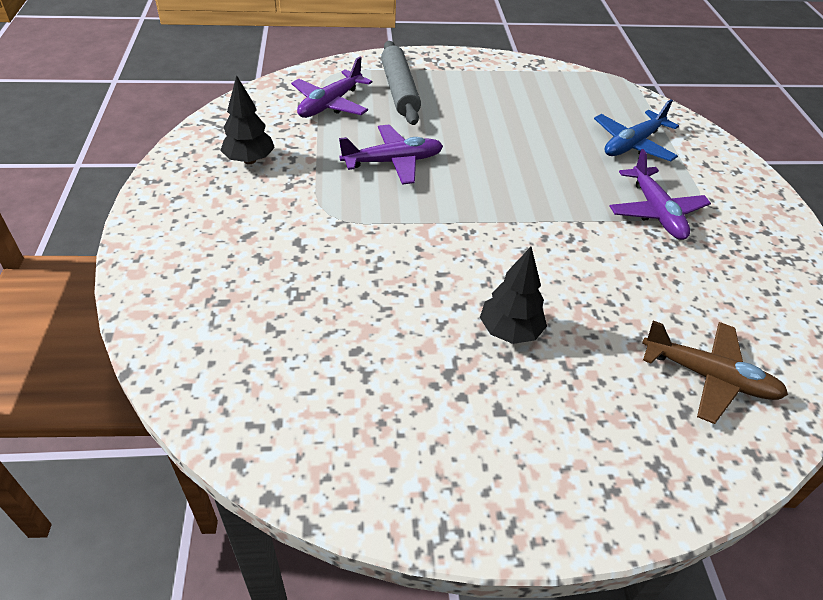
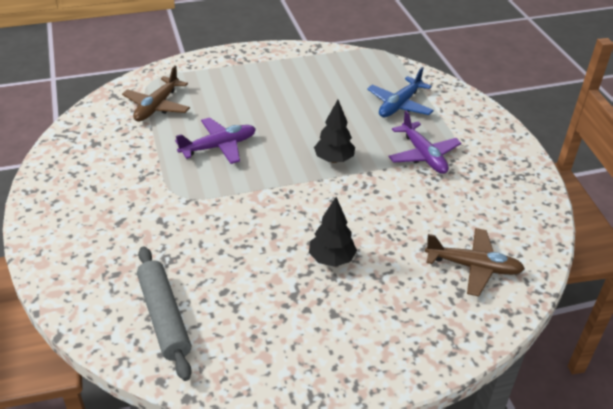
camera: 10 degrees left, 5 degrees down
black tree [220,75,275,164] -> black tree moved to [314,100,355,163]
purple plane [291,57,372,118] -> brown plane [122,65,190,121]
grey rolling pin [381,41,421,125] -> grey rolling pin moved to [137,246,192,381]

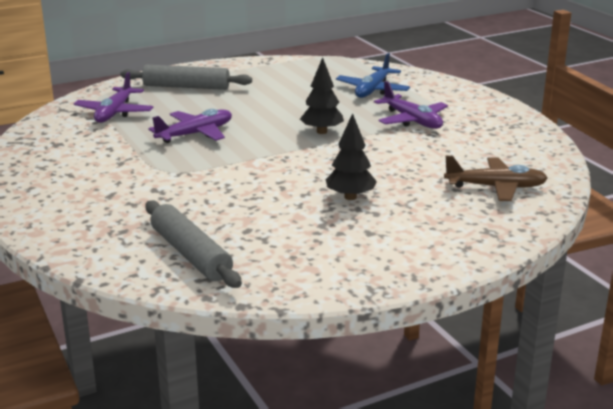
camera: 10 degrees left, 15 degrees down
brown plane [122,65,190,121] -> purple plane [74,72,154,123]
none -> grey rolling pin [120,65,252,90]

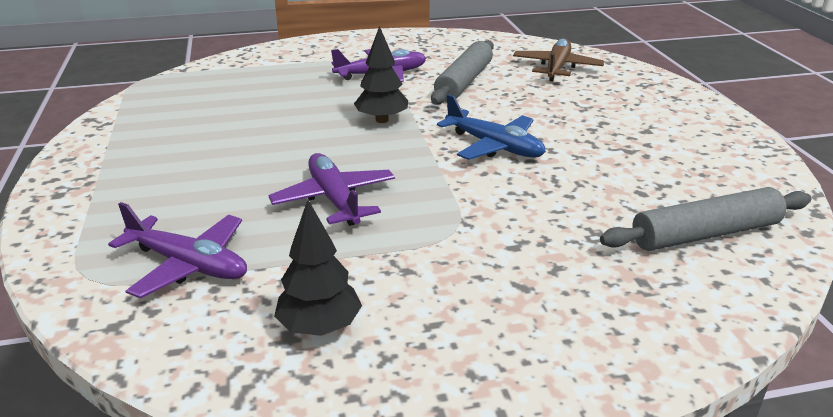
camera: 75 degrees left, 5 degrees up
grey rolling pin [120,65,252,90] -> grey rolling pin moved to [431,40,494,105]
black tree [326,113,377,200] -> black tree moved to [274,200,362,336]
blue plane [336,53,410,98] -> blue plane moved to [437,94,546,160]

